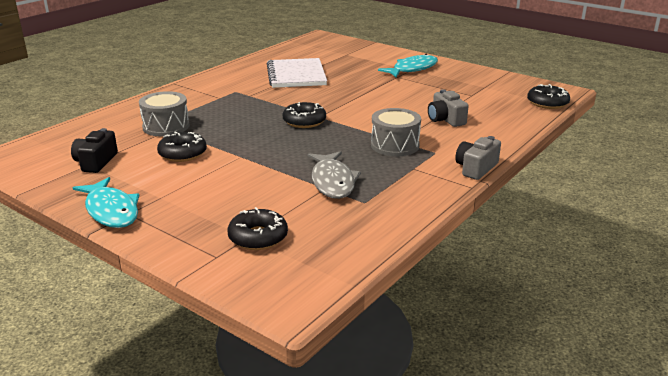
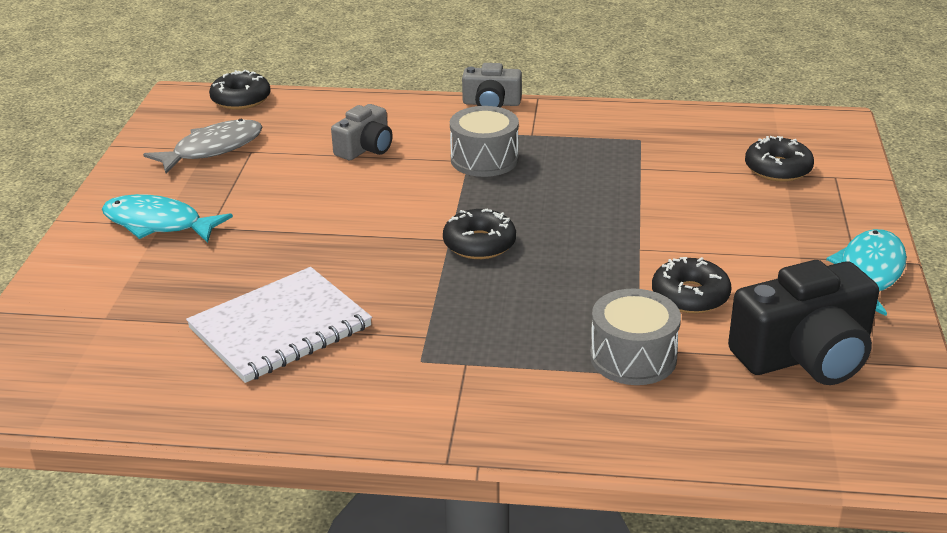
camera: 120 degrees left, 5 degrees up
black camera [71,128,118,173] -> black camera [728,260,879,385], size x1.74
grey fish [308,151,361,199] -> grey fish moved to [143,119,263,174]

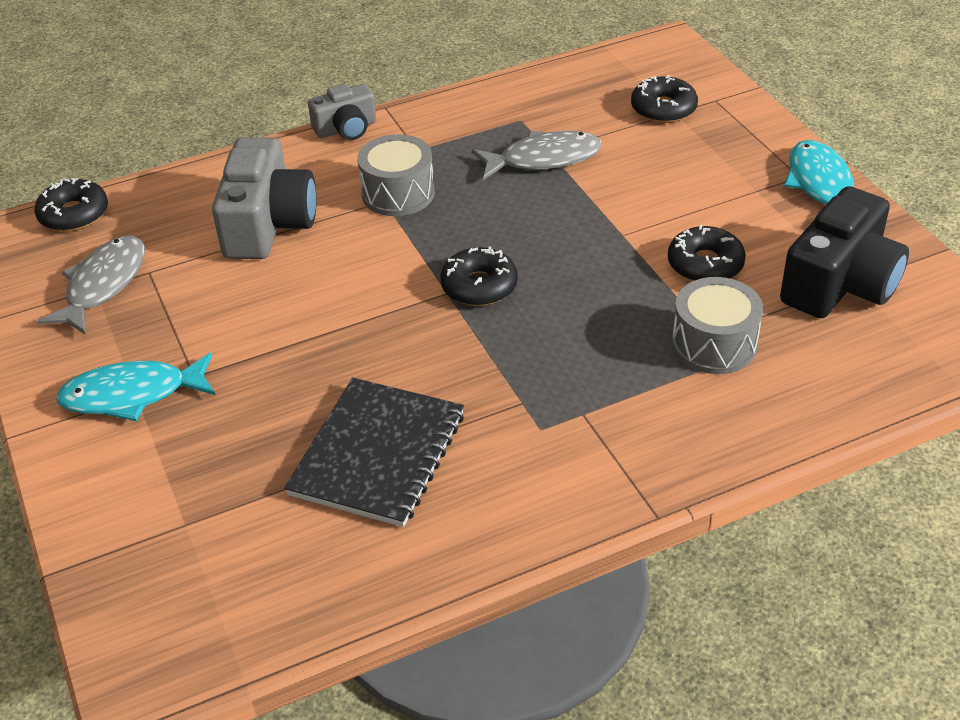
camera: 30 degrees left, 10 degrees up
white notebook [186,267,372,383] -> black notebook [284,378,464,527]
grey camera [331,104,393,160] -> grey camera [212,137,316,259], size x1.74
none -> grey fish [472,131,602,180]

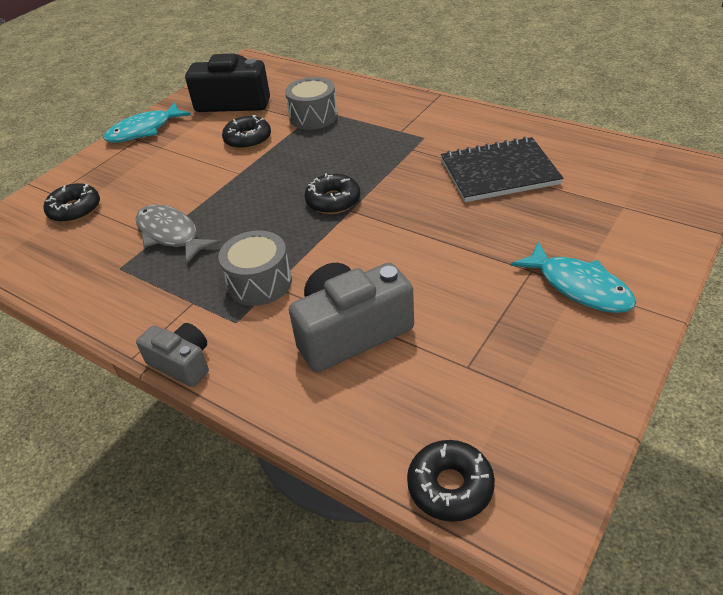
camera: 120 degrees left, 0 degrees up
grey fish [37,236,145,335] -> none

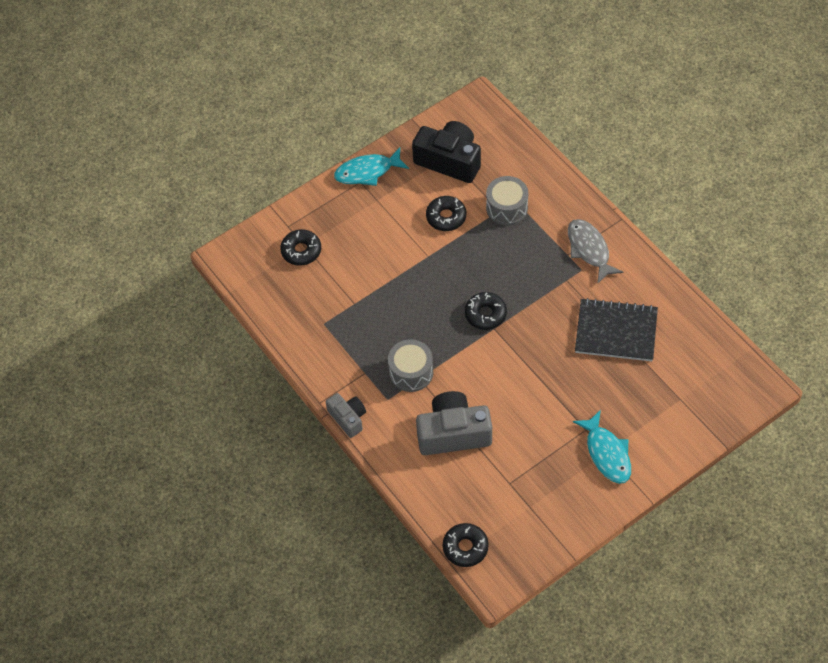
camera: 20 degrees right, 15 degrees up
grey fish [136,204,221,264] -> grey fish moved to [568,219,623,284]

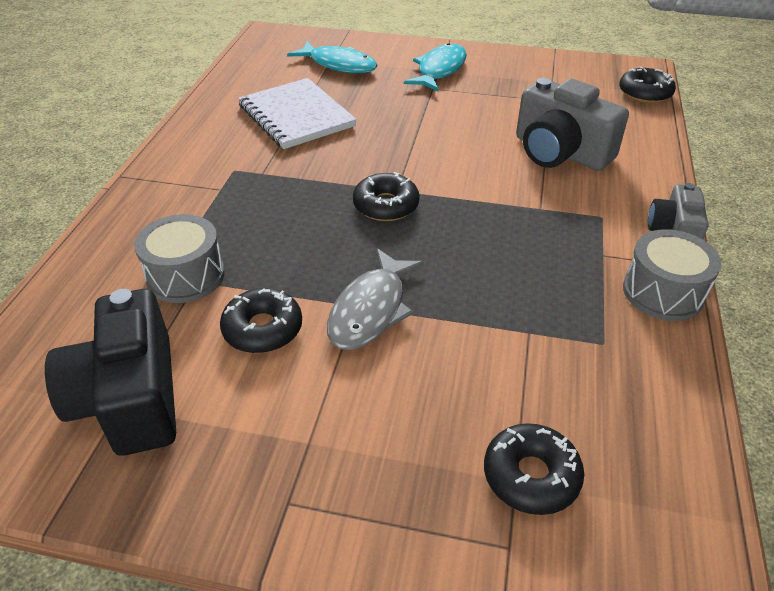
camera: 135 degrees left, 15 degrees down
turquoise fish [334,148,409,186] -> turquoise fish moved to [287,41,377,73]
grey drum [388,339,433,392] -> grey drum moved to [623,229,721,321]
grey fish [568,219,623,284] -> grey fish moved to [327,248,424,350]
black notebook [575,298,658,361] -> white notebook [238,78,357,149]

